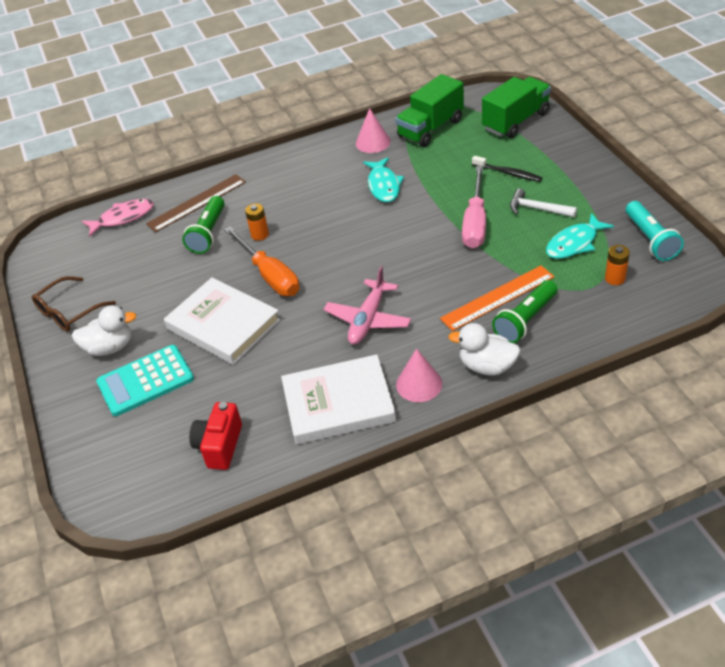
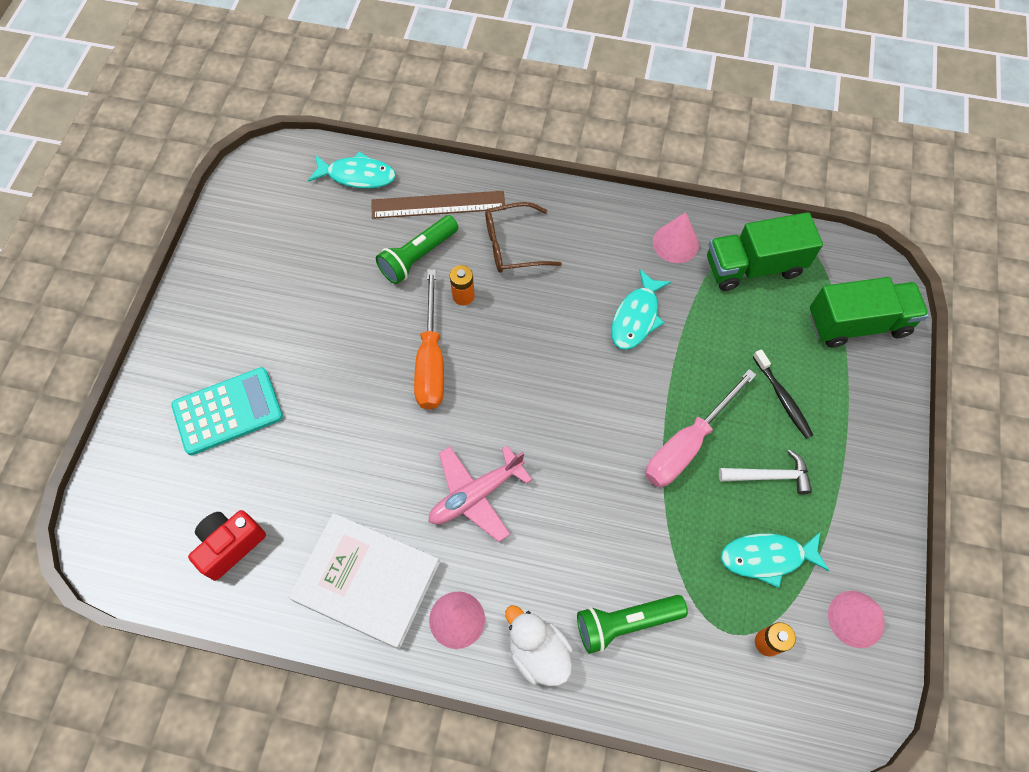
camera: 30 degrees right, 20 degrees up
brown glasses [32,276,116,332] -> brown glasses moved to [485,202,562,273]
white duck [72,306,137,356] -> none
pink fish [82,199,154,237] -> turquoise fish [308,151,396,189]
turquoise calculator [96,345,194,416] -> turquoise calculator turned 150 degrees clockwise [171,367,283,455]
white book [164,277,280,365] -> none
orange ruler [440,265,555,331] -> none
white hammer [510,188,577,218] -> white hammer turned 120 degrees clockwise [719,450,812,495]
turquoise flashlight [626,201,684,261] -> pink cone [828,591,885,648]

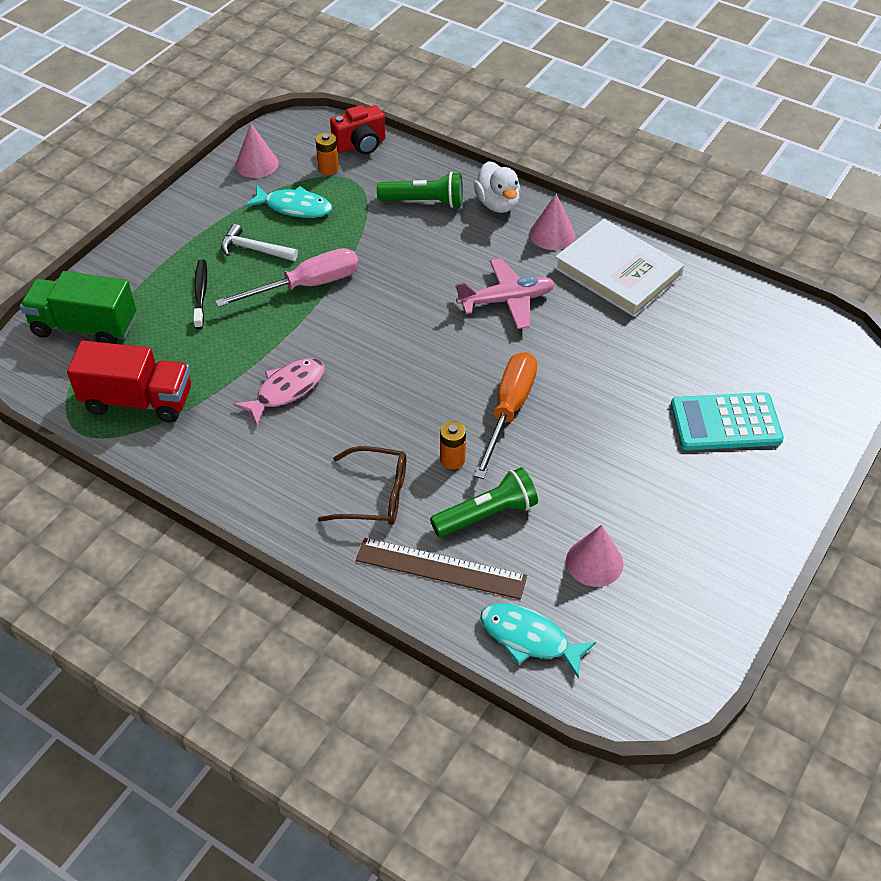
camera: 160 degrees left, 15 degrees down
red camera [188,510,266,581] -> red camera moved to [330,105,385,154]
turquoise fish [611,269,671,350] -> pink fish [233,359,325,425]
pink cone [653,212,699,263] -> pink cone moved to [566,525,623,587]
green truck [707,212,823,291] -> red truck [67,341,191,423]

